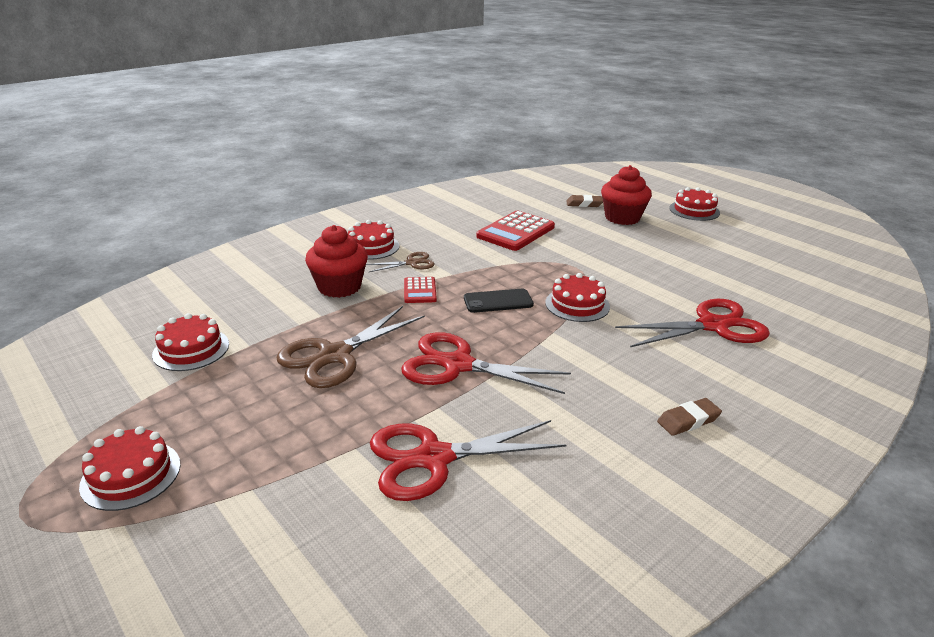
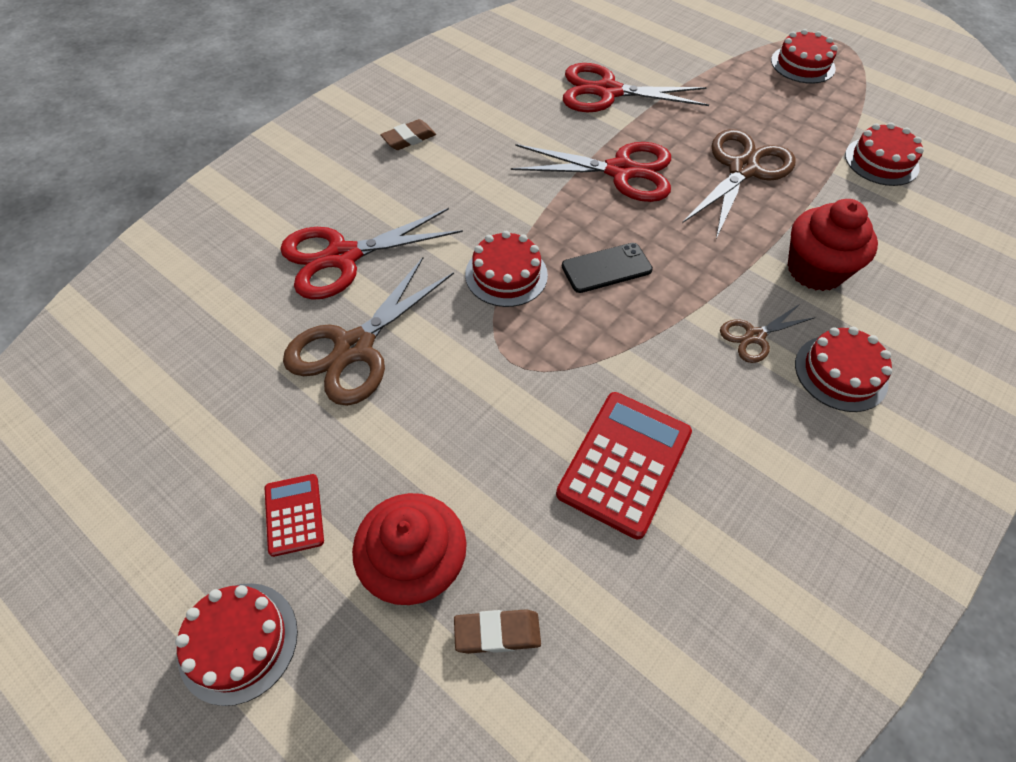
camera: 170 degrees right, 25 degrees up
red scissors [370,420,566,501] -> red scissors turned 150 degrees counterclockwise [563,63,709,112]
red calculator [404,277,437,303] -> red calculator moved to [265,474,324,557]
none -> brown scissors [283,257,454,406]

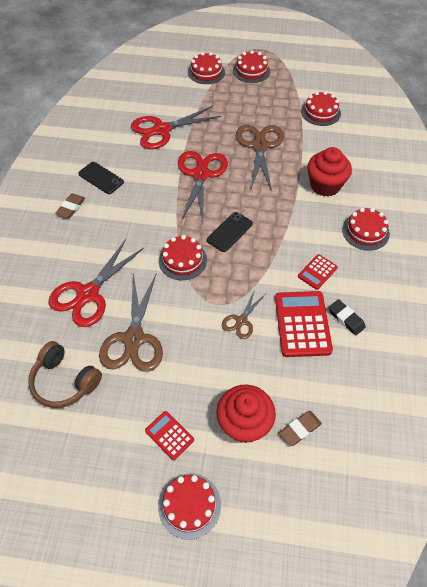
camera: 30 degrees left, 0 degrees up
red scissors [511,142,671,202] -> red scissors turned 60 degrees counterclockwise [178,151,228,222]
brown scissors [720,303,816,363] -> brown scissors moved to [222,289,265,339]
none -> brown headphones [28,341,102,408]
none -> black phone [78,162,124,194]
none -> red cake [188,52,225,84]
none -> red calculator [298,254,338,290]
none -> black eraser [329,299,366,336]

